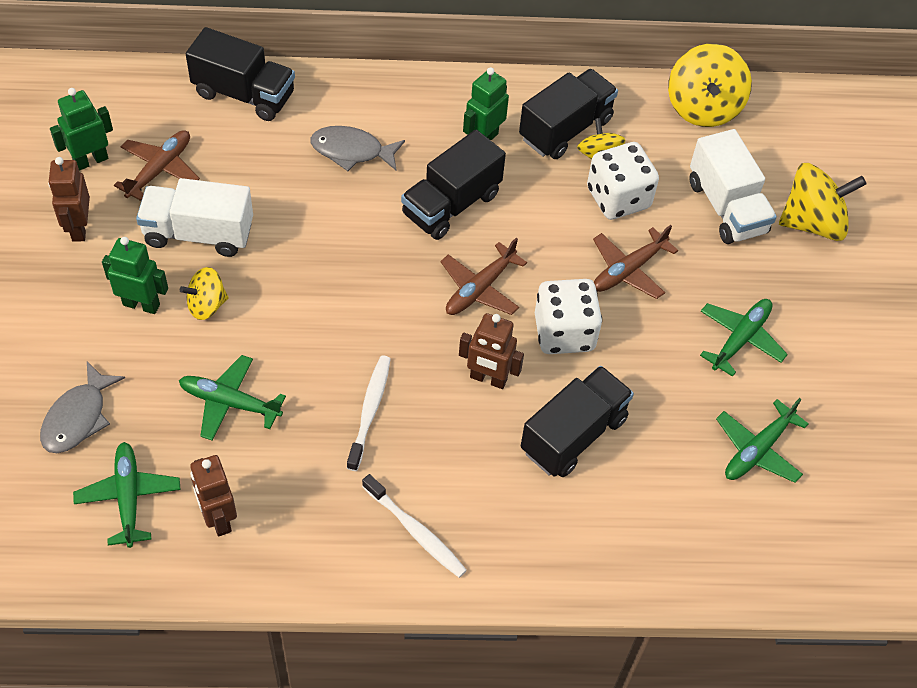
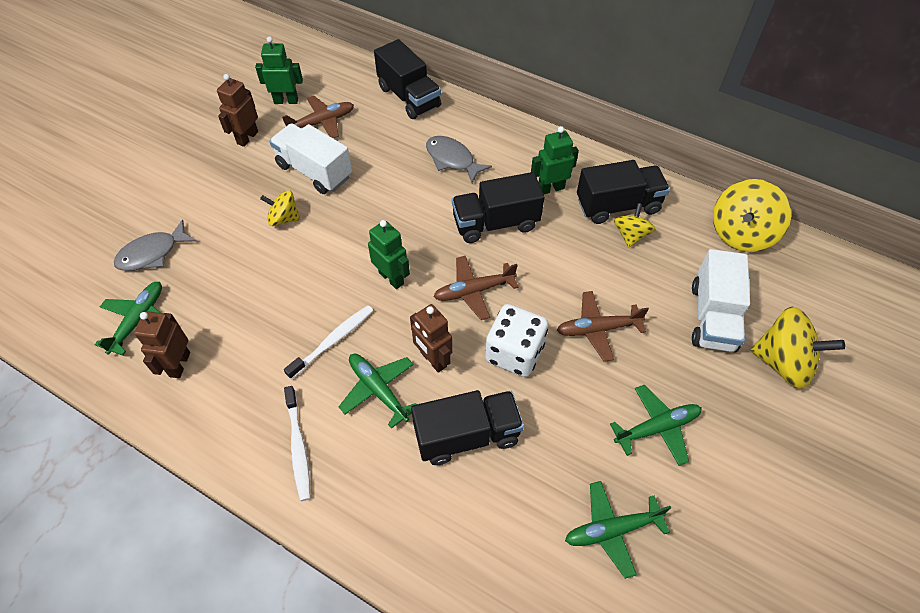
camera: 35 degrees right, 0 degrees up
green robot [102,237,168,314] -> green robot moved to [368,220,410,289]
green plane [179,355,286,440] -> green plane moved to [339,354,417,429]
white dice [587,142,659,220] -> none

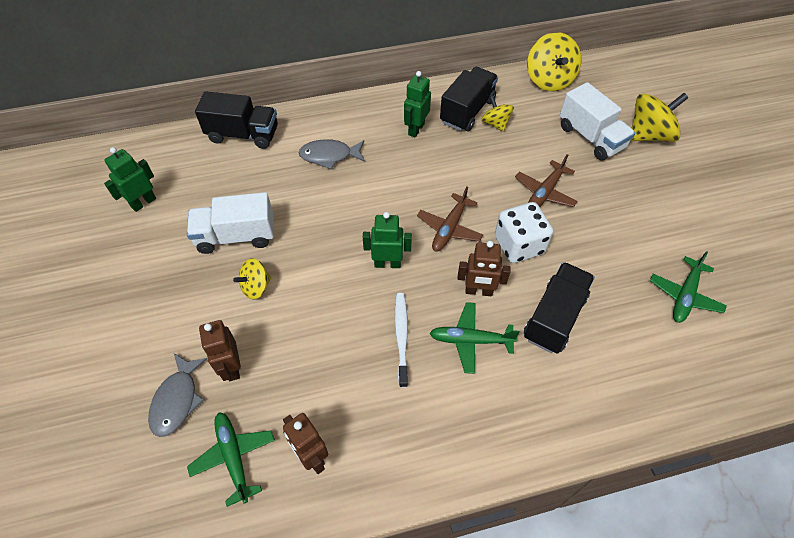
camera: 45 degrees left, 0 degrees up
brown robot [217,74,258,147] -> brown robot moved to [199,320,241,381]
brown plane [282,96,354,138] -> none
white toothbrush [284,386,310,501] -> none
black truck [452,172,544,243] -> none
green plane [610,385,702,466] -> none

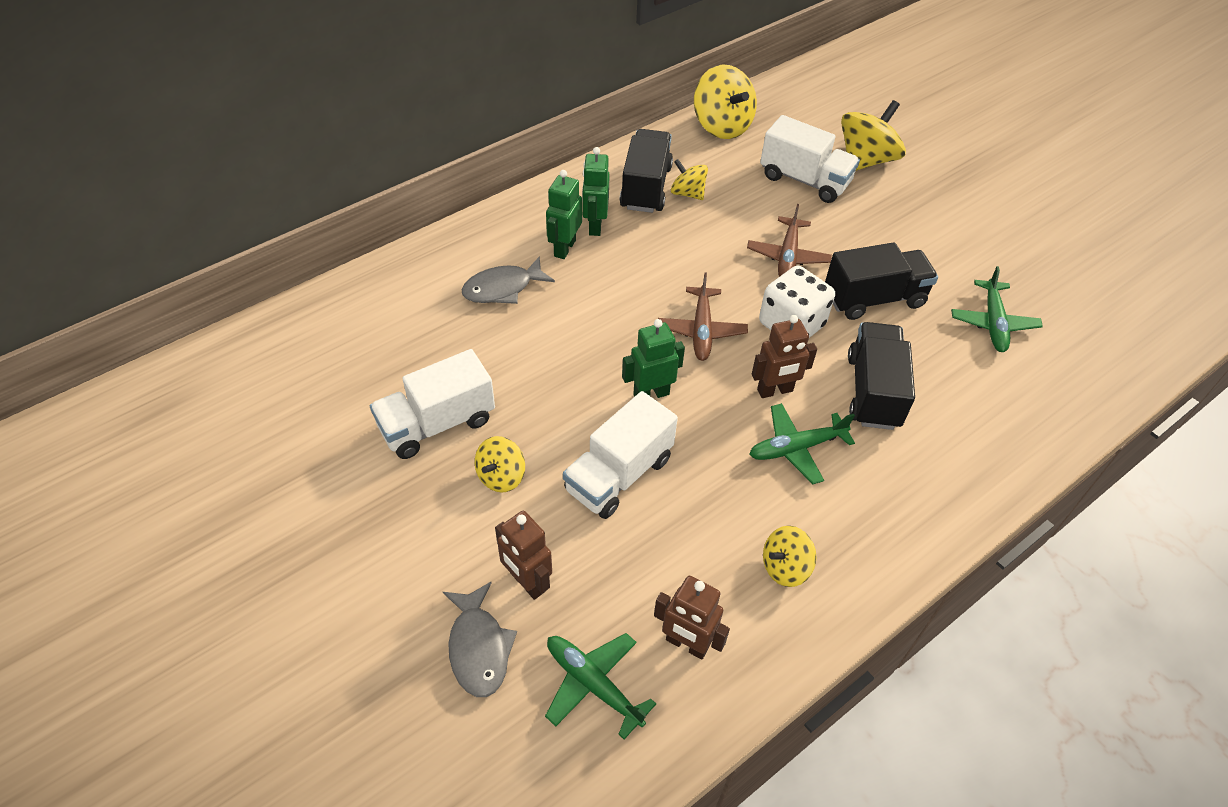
camera: 25 degrees left, 5 degrees down
green robot [104,147,156,212] -> green robot moved to [546,170,582,259]
black truck [195,91,278,149] -> black truck moved to [825,242,938,320]
white toothbrush [395,293,409,388] -> none
none -> white truck [563,391,678,519]
none -> yellow spinning top [763,526,816,587]

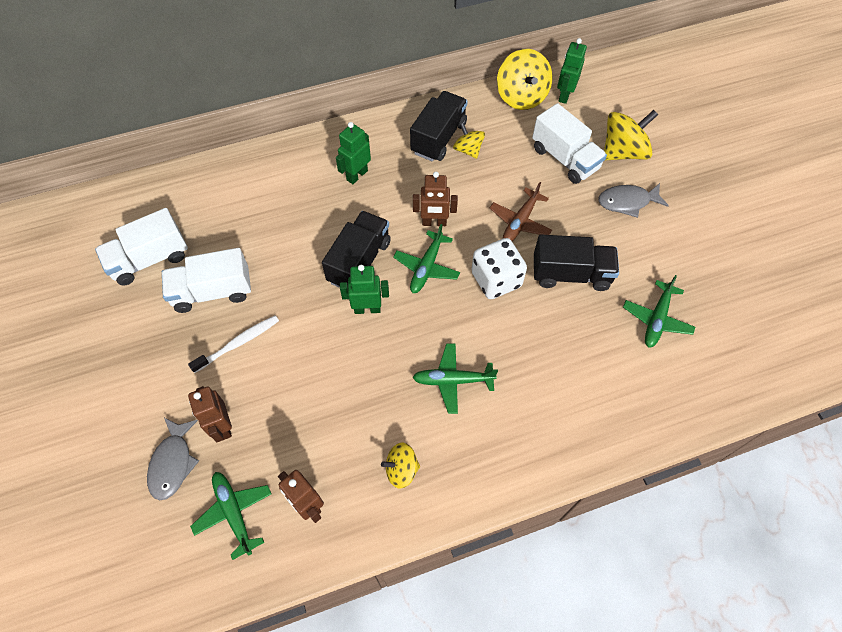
camera: 20 degrees right, 10 degrees up
grey fish [462,256,555,304] -> grey fish moved to [598,183,669,218]
yellow spinning top [475,436,525,493] -> white toothbrush [188,315,279,373]
white truck [563,391,678,519] -> white truck moved to [95,208,188,285]
green robot [582,147,610,236] -> green robot moved to [557,38,587,104]
brown plane [658,272,748,361] -> green plane [393,224,460,293]
brown robot [752,315,817,398] -> brown robot moved to [413,172,458,226]
black truck [848,322,915,430] -> black truck moved to [322,211,391,288]

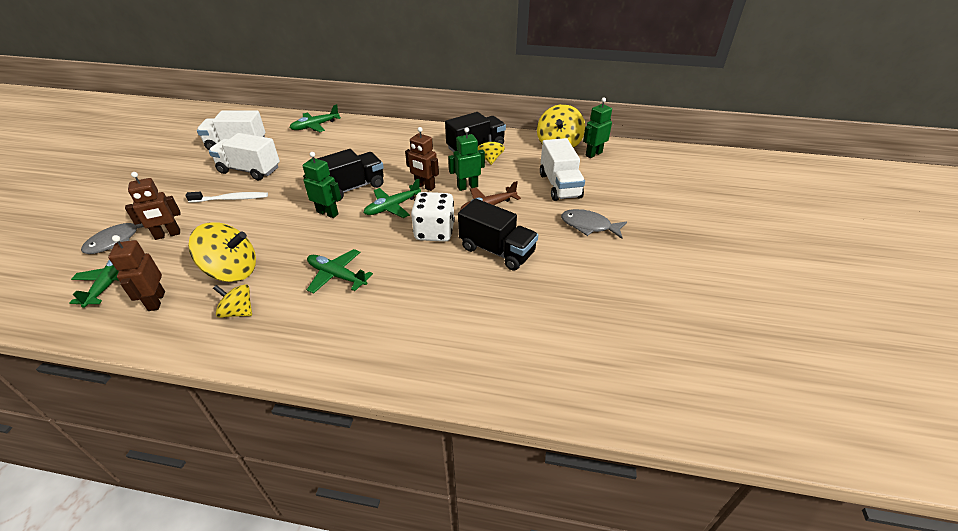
camera: 30 degrees right, 20 degrees down
brown robot [188,386,232,442] -> brown robot turned 120 degrees counterclockwise [125,172,181,240]
green robot [336,122,371,184] -> green robot moved to [448,127,485,191]
yellow spinning top [604,110,658,160] -> yellow spinning top moved to [188,222,256,282]
green plane [623,275,695,348] -> green plane moved to [289,104,341,132]

